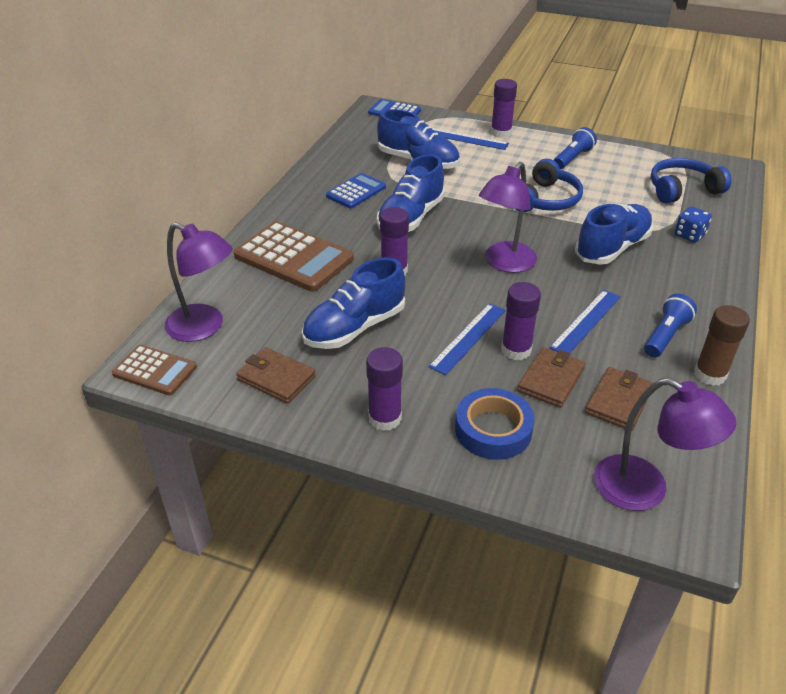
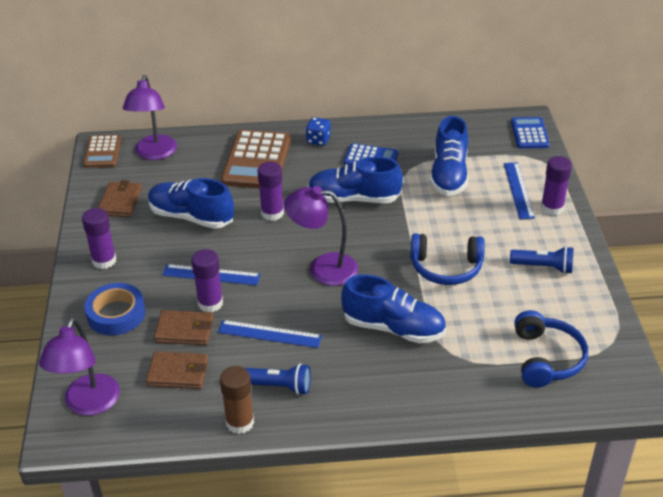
camera: 65 degrees right, 0 degrees up
blue headphones [651,158,732,203] -> blue headphones turned 45 degrees clockwise [514,310,588,388]
blue dice [675,206,712,242] -> blue dice moved to [306,117,331,146]

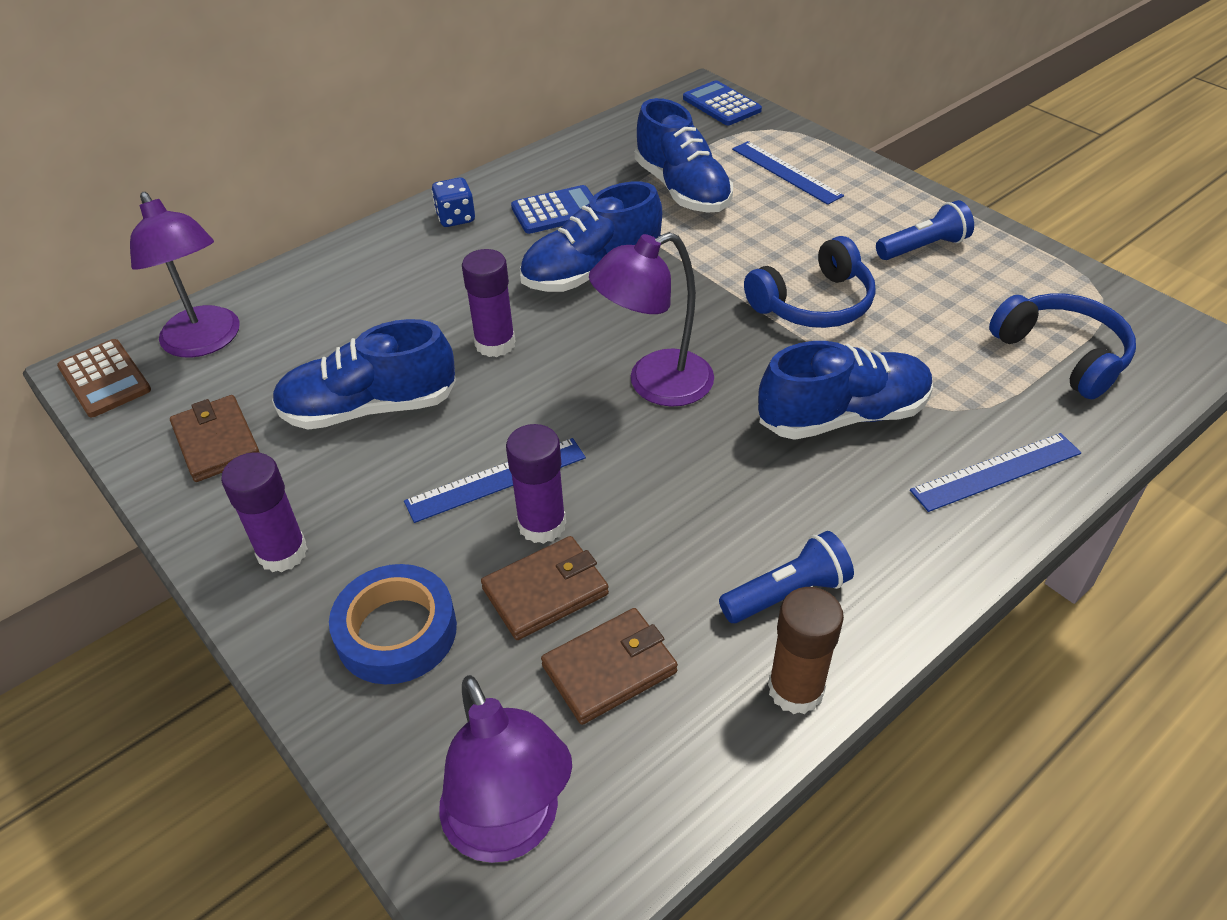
camera: 35 degrees left, 5 degrees up
blue ruler [218,320,322,348] -> blue ruler moved to [910,433,1081,512]
brown calculator [221,130,291,188] -> none
purple glue stick [541,156,572,215] -> none

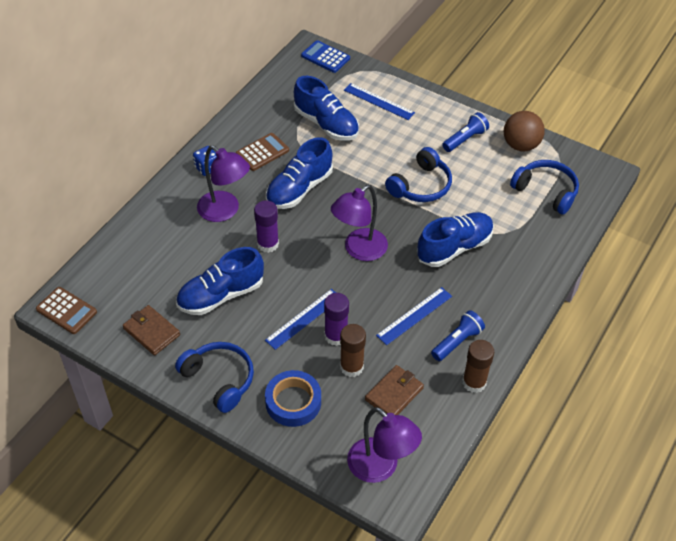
camera: 20 degrees left, 5 degrees up
purple lamp [130,192,240,358] -> purple lamp moved to [197,145,250,222]
purple glue stick [221,452,308,572] -> blue headphones [175,342,254,413]
brown wallet [481,536,609,640] -> brown glue stick [340,324,366,377]
blue calculator [511,185,593,234] -> brown calculator [236,133,289,171]
blue ruler [910,433,1081,512] -> blue ruler moved to [376,287,452,345]
none -> brown ball [504,111,545,151]

